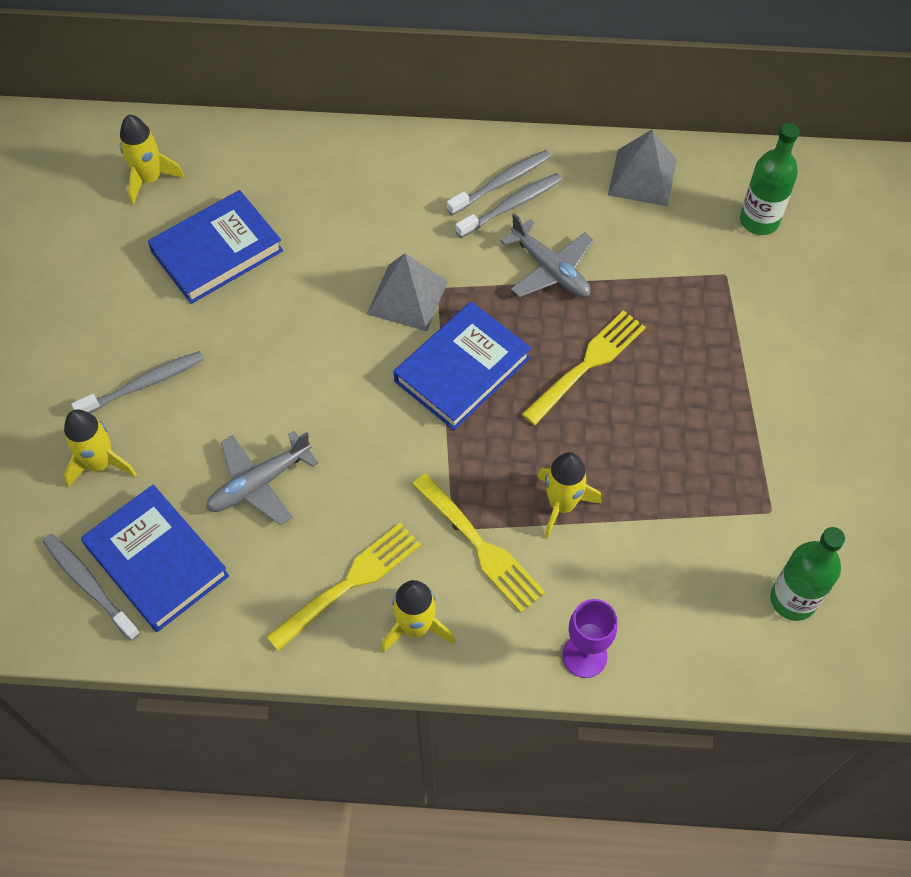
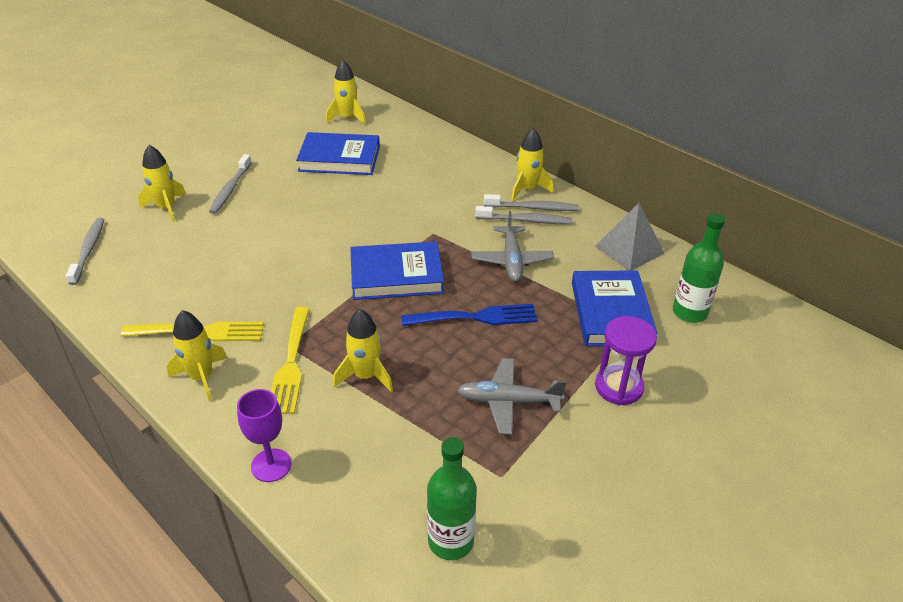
camera: 40 degrees right, 20 degrees down
grey toothbrush [71,351,204,414] -> grey toothbrush turned 90 degrees clockwise [209,154,252,214]
blue book [81,485,229,632] -> blue book moved to [572,270,657,346]
grey plane [206,431,319,525] -> grey plane moved to [457,358,567,435]
grey pyramid [367,253,448,331] -> none
yellow fork [522,310,646,425] -> blue fork [401,304,538,326]
none -> yellow rocket [511,128,554,201]
none -> purple hourglass [595,316,657,405]

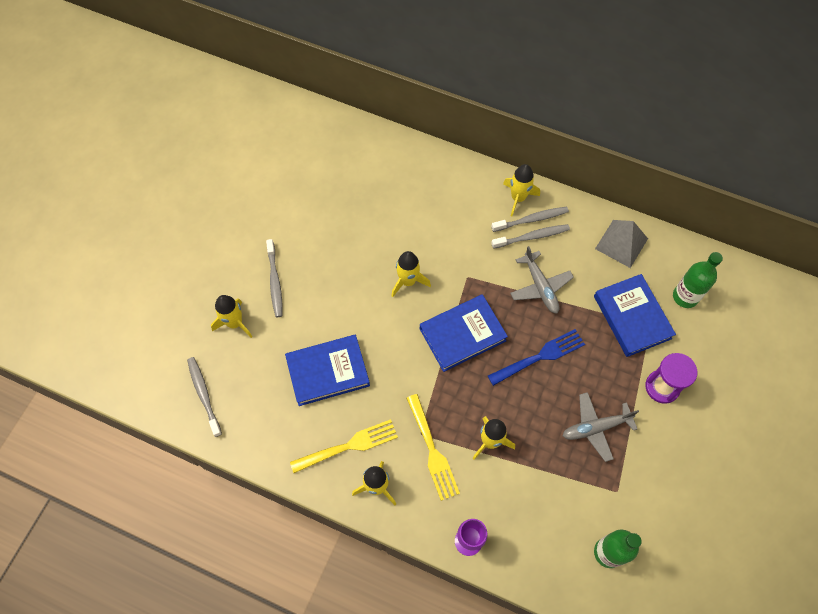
camera: 20 degrees left, 25 degrees up
blue book [296,132,380,175] -> blue book moved to [285,335,370,406]
yellow rocket [326,60,366,125] -> yellow rocket moved to [391,251,431,297]

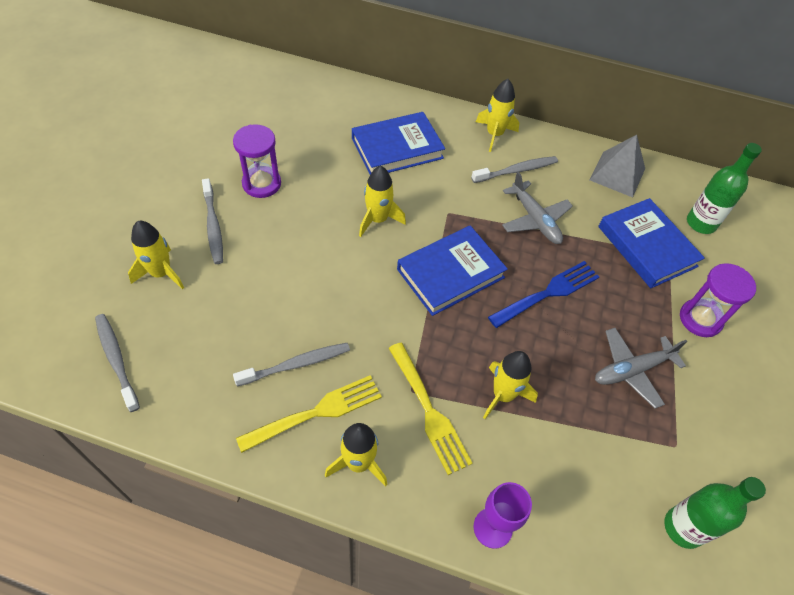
camera: 10 degrees left, 10 degrees down
blue book [285,335,370,406] -> blue book moved to [352,112,445,175]
grey toothbrush [491,207,569,232] -> grey toothbrush moved to [233,343,350,387]
none -> purple hourglass [233,124,281,198]

